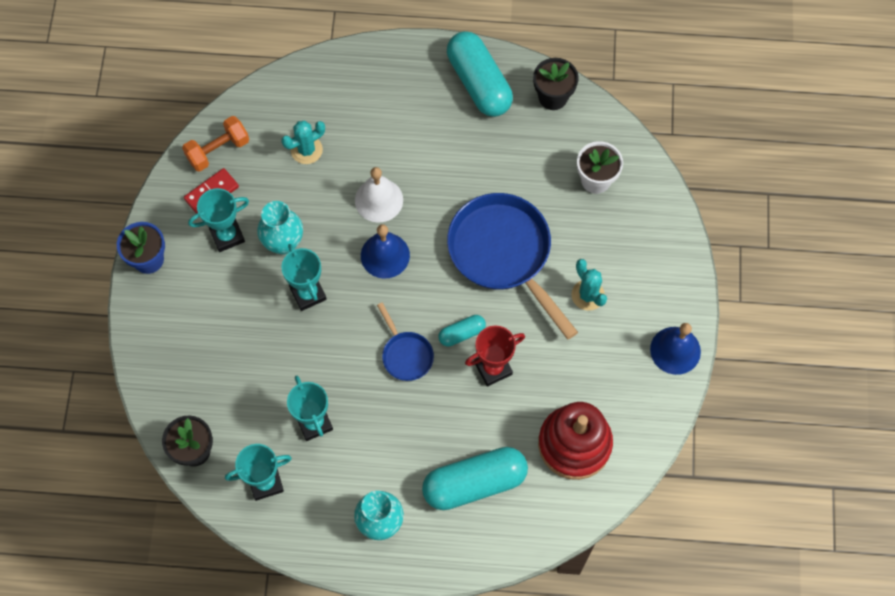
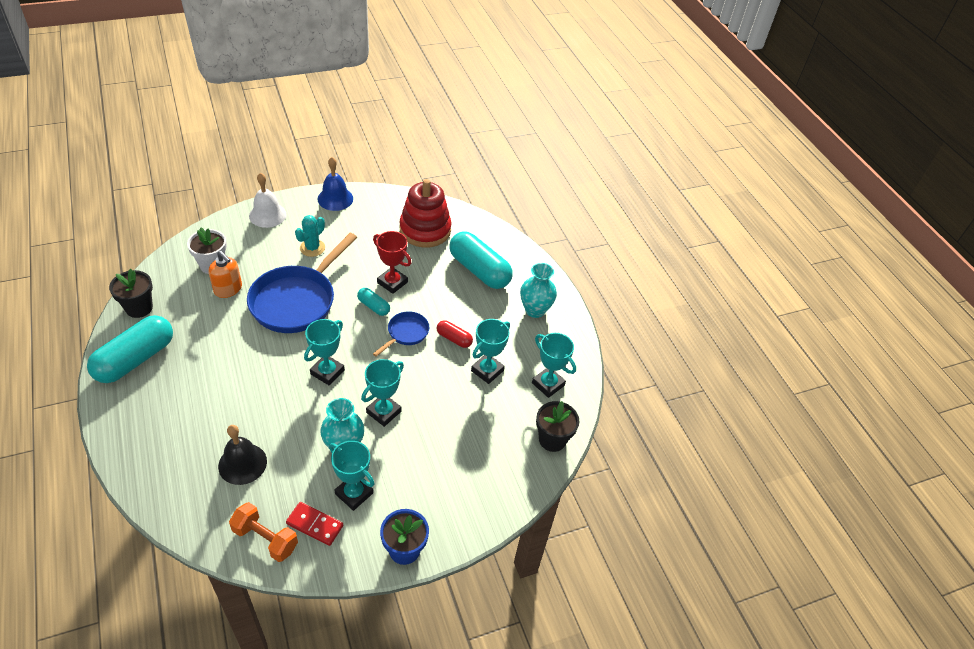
camera: 120 degrees left, 20 degrees down
turquoise cactus [281,120,325,164] -> black bell [218,425,267,485]
white bell [355,167,403,223] -> white bell moved to [249,173,287,228]
blue bell [361,224,410,279] -> turquoise trophy [304,319,345,385]
none -> orange soap dispenser [208,251,242,298]
none -> red capsule [437,320,473,348]

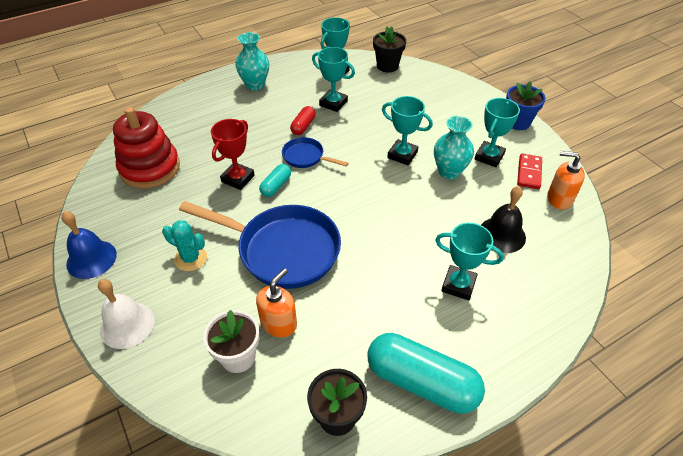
camera: 95 degrees left, 0 degrees up
orange dumbbell [229,502,298,562] -> orange soap dispenser [547,151,585,209]
turquoise trophy [304,319,345,385] -> turquoise trophy moved to [435,223,504,300]
turquoise capsule [449,231,513,289] -> none

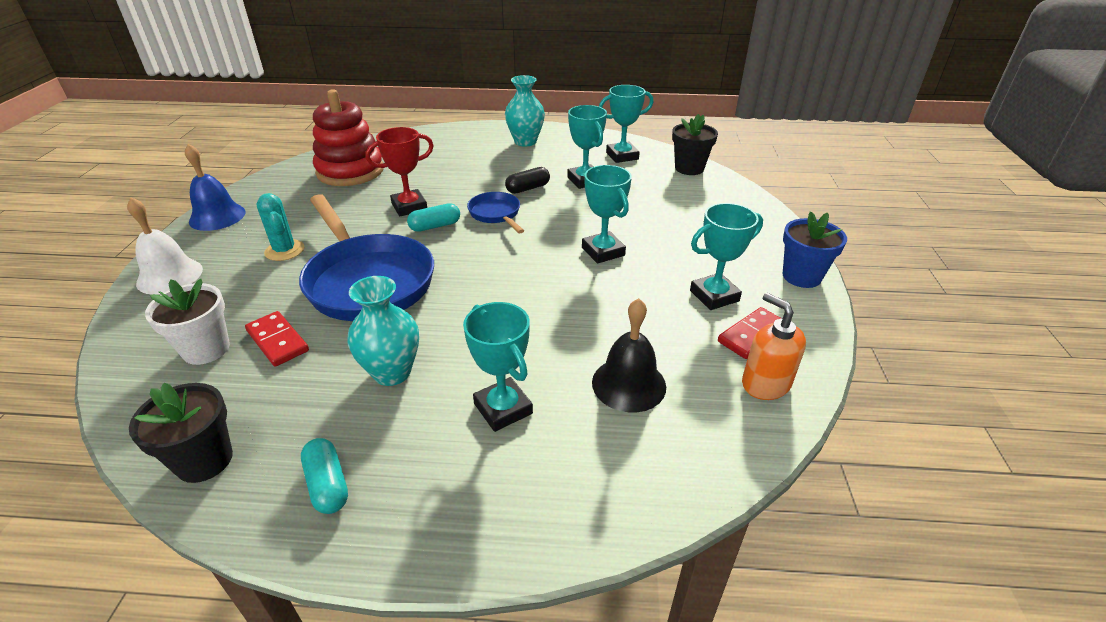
camera: 35 degrees right, 10 degrees down
orange soap dispenser [256,268,297,337] -> red domino [245,311,309,367]
red capsule [290,106,316,135] -> black capsule [505,167,550,194]
turquoise capsule [368,333,485,414] -> turquoise capsule [301,438,348,514], size x0.48
turquoise vase [434,116,474,180] -> turquoise vase moved to [347,276,419,386]

